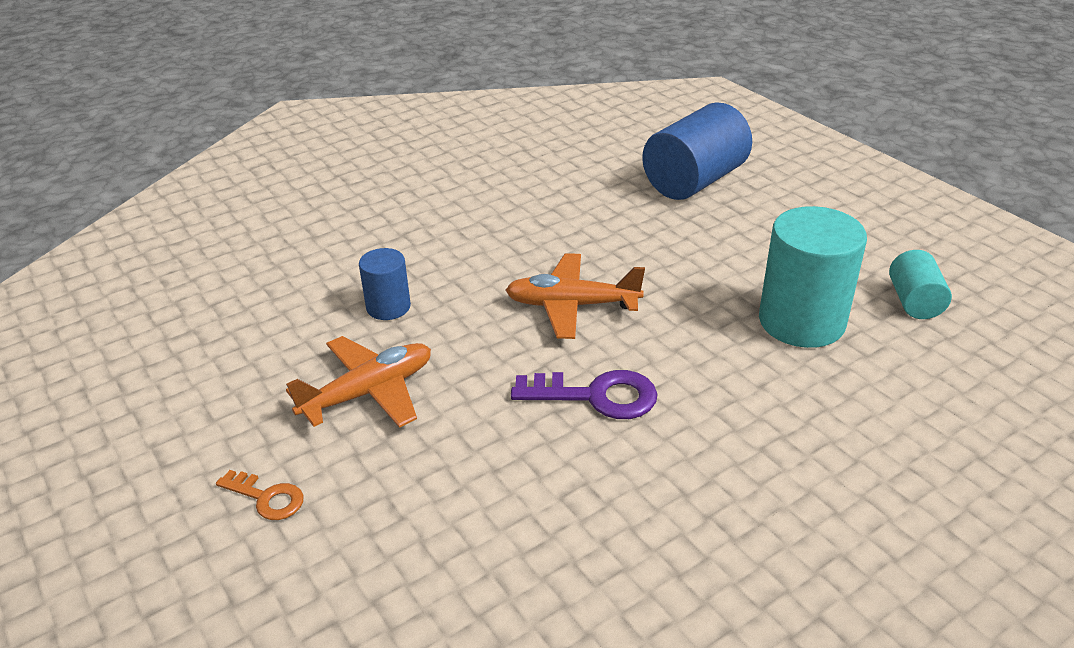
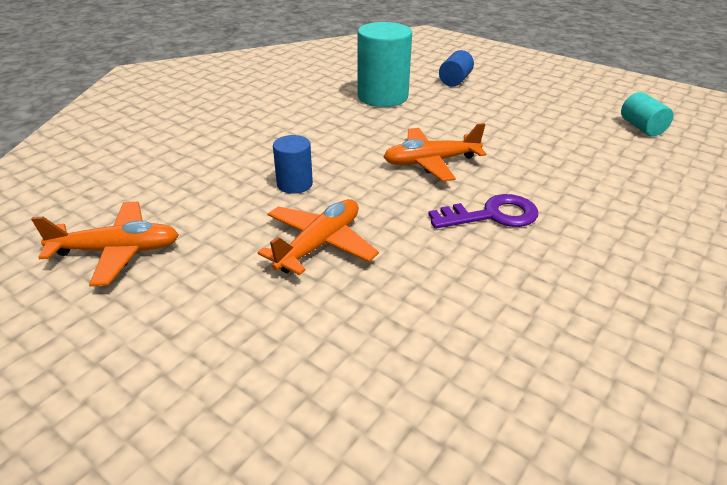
camera: 20 degrees left, 0 degrees up
orange key [216,470,304,520] -> none
blue cylinder [642,102,752,200] -> blue cylinder [439,50,474,87], size x0.54
turquoise cylinder [759,206,867,348] -> turquoise cylinder moved to [357,22,412,107]
none -> orange plane [31,202,179,286]

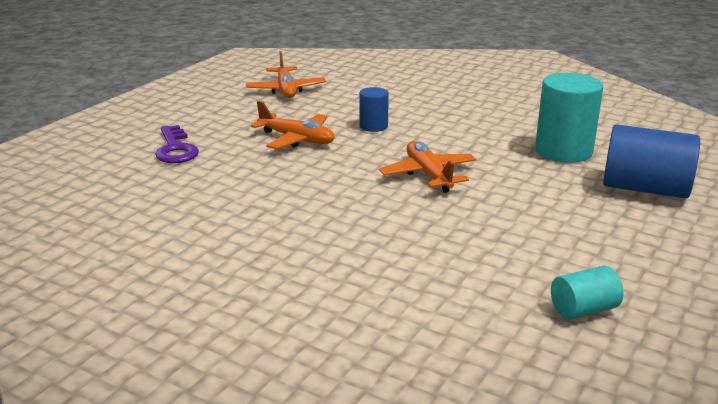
camera: 85 degrees right, 10 degrees down
purple key [428,194,538,229] -> purple key moved to [155,125,199,163]
blue cylinder [439,50,474,87] -> blue cylinder [603,124,700,199], size x1.86

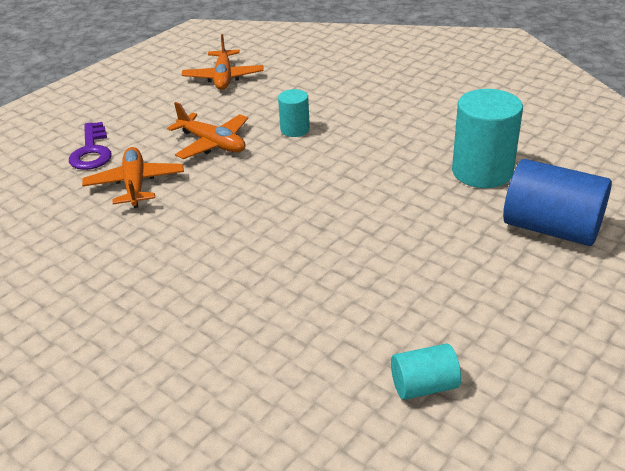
camera: 10 degrees right, 10 degrees up
blue cylinder [360,87,389,132] -> turquoise cylinder [278,89,310,137]
orange plane [379,141,477,193] -> orange plane moved to [82,147,184,208]

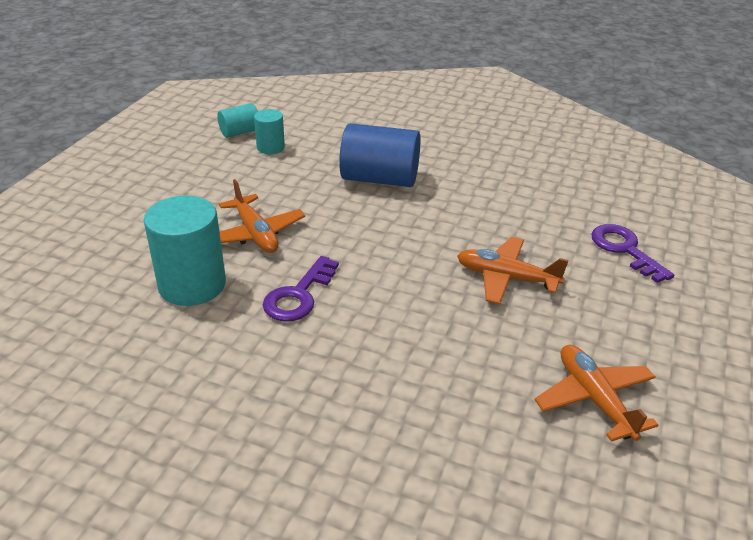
camera: 160 degrees right, 0 degrees up
orange plane [82,147,184,208] -> orange plane moved to [219,179,305,253]
turquoise cylinder [278,89,310,137] -> turquoise cylinder moved to [254,109,285,154]
blue cylinder [503,159,612,246] -> blue cylinder moved to [339,123,420,187]
none -> purple key [263,256,339,322]

